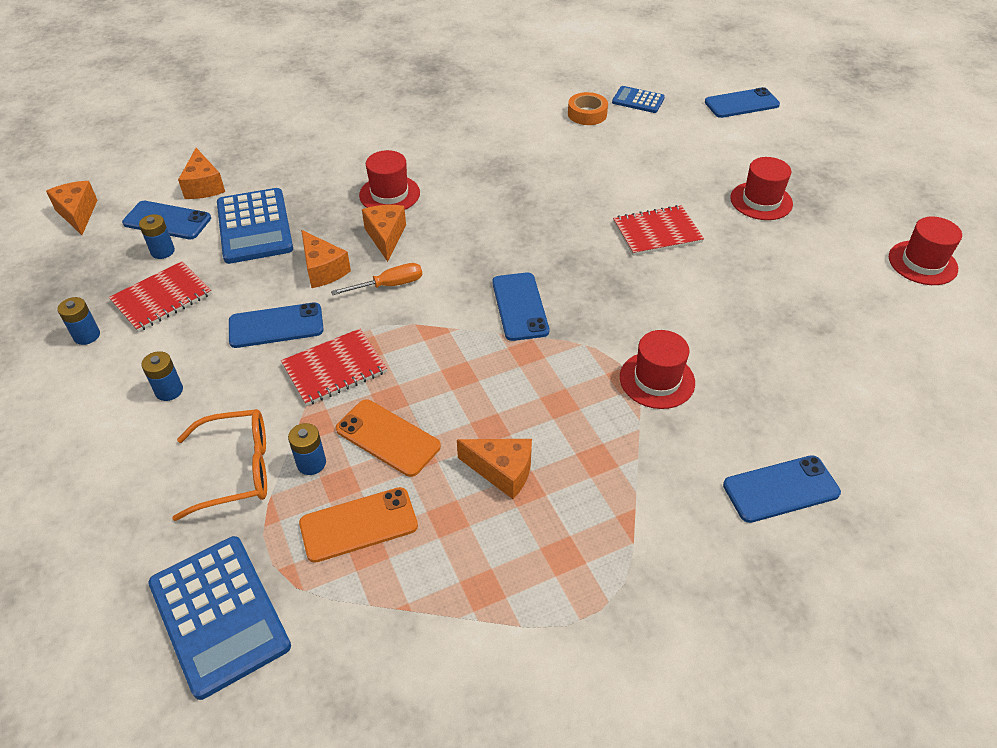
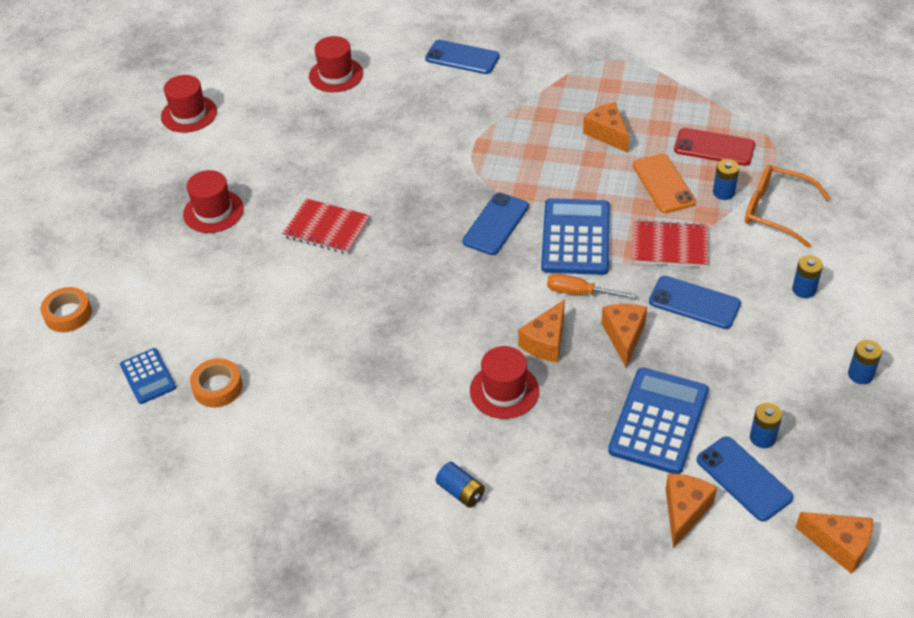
camera: 140 degrees left, 0 degrees up
orange cheese [46,181,97,235] -> orange cheese turned 75 degrees counterclockwise [795,512,873,574]
red notebook [109,261,212,332] -> none
blue calculator [148,536,291,700] -> blue calculator moved to [541,198,610,275]
orange phone [299,487,418,563] -> red phone [674,128,755,166]
red hat [620,330,695,409] -> red hat moved to [309,36,363,92]
blue phone [705,87,780,118] -> orange tape [41,287,92,332]
none -> blue battery [436,462,485,508]

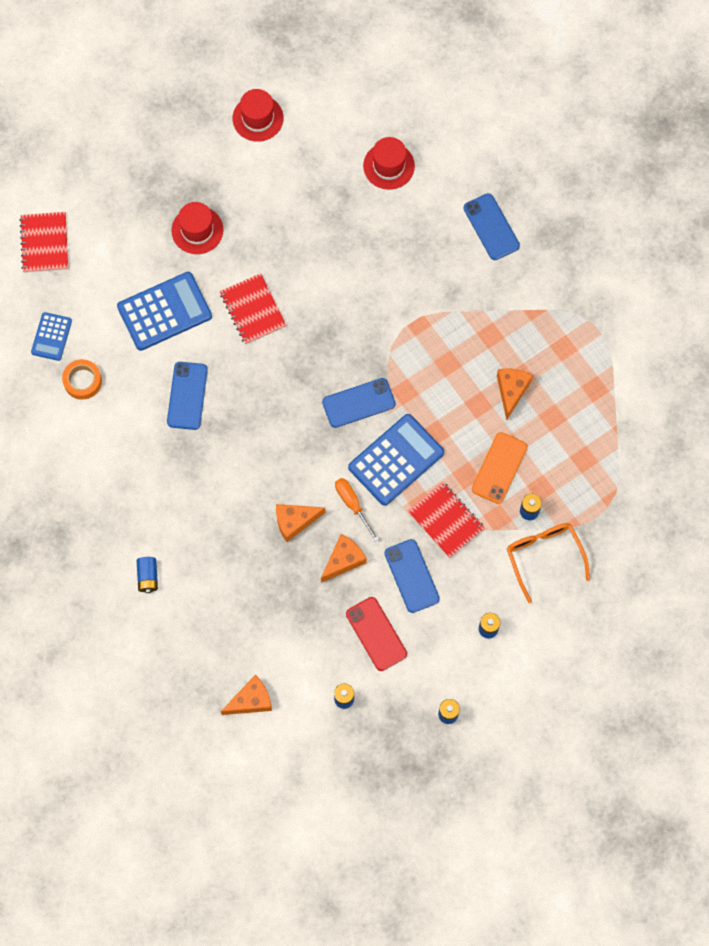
camera: 40 degrees right, 25 degrees up
orange tape [41,287,92,332] -> red notebook [20,212,68,273]
red hat [470,346,539,419] -> none
blue calculator [608,367,709,474] -> blue calculator moved to [117,272,212,351]
red phone [674,128,755,166] -> red phone moved to [346,597,407,671]
blue phone [697,436,794,521] -> blue phone moved to [167,362,208,430]
orange cheese [795,512,873,574] -> none

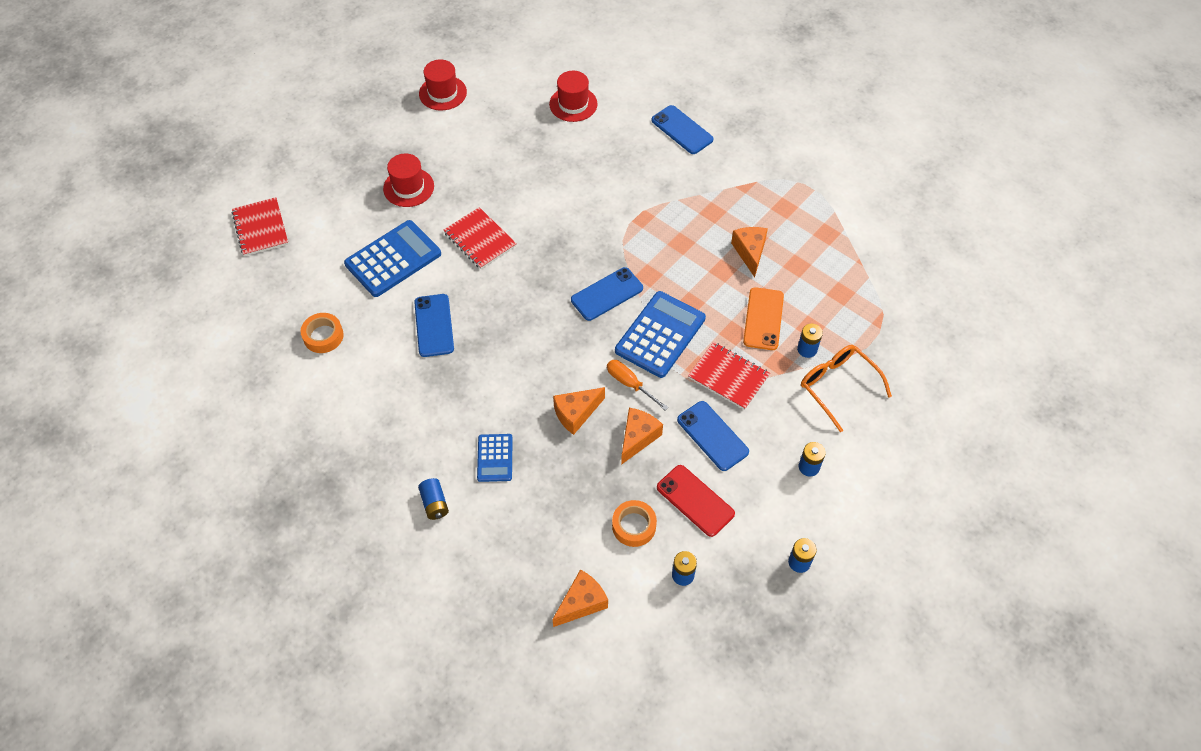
camera: 15 degrees left, 15 degrees down
blue calculator [31,312,72,361] -> blue calculator moved to [477,434,513,482]
none -> orange tape [612,500,657,547]

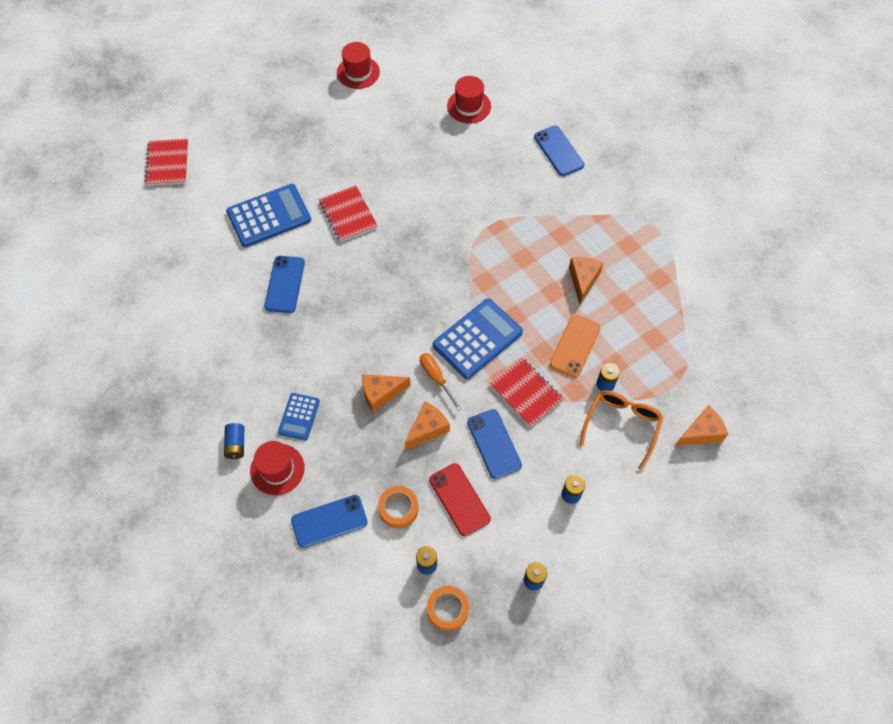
camera: 15 degrees right, 5 degrees up
orange tape [300,313,344,353] -> orange tape moved to [427,586,469,631]
red hat [383,153,434,207] -> red hat moved to [250,441,305,495]
orange cheese [553,569,608,627] -> orange cheese moved to [675,405,728,446]
blue phone [571,267,643,321] -> blue phone moved to [291,495,368,548]
orange glasses [801,345,892,432] -> orange glasses turned 45 degrees clockwise [580,391,663,470]

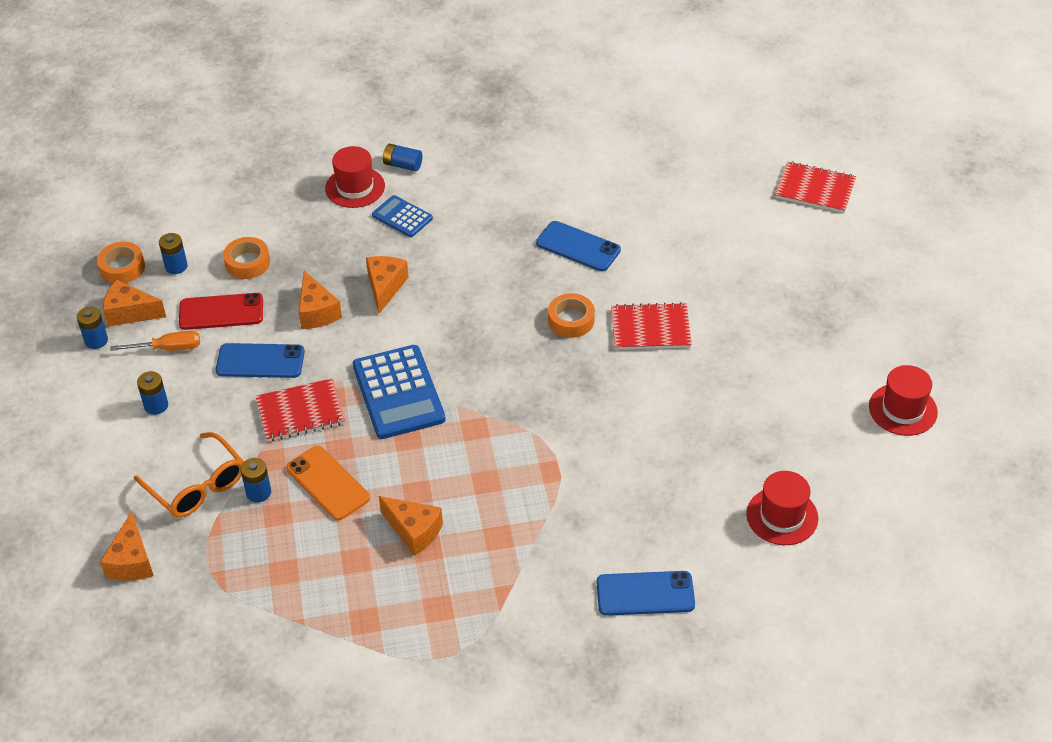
camera: 115 degrees right, 15 degrees down
blue calculator [226,184,311,247] -> none
blue phone [291,495,368,548] -> none
orange screwdriver [420,353,462,411] -> orange screwdriver moved to [110,331,200,351]
none -> orange cheese [103,280,166,327]
none -> orange tape [548,293,595,338]

